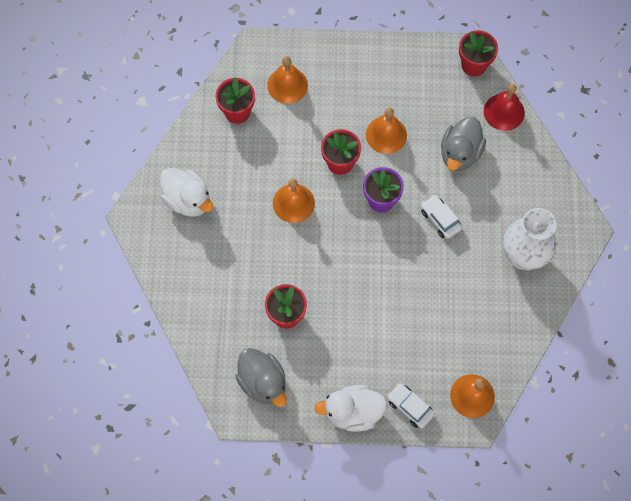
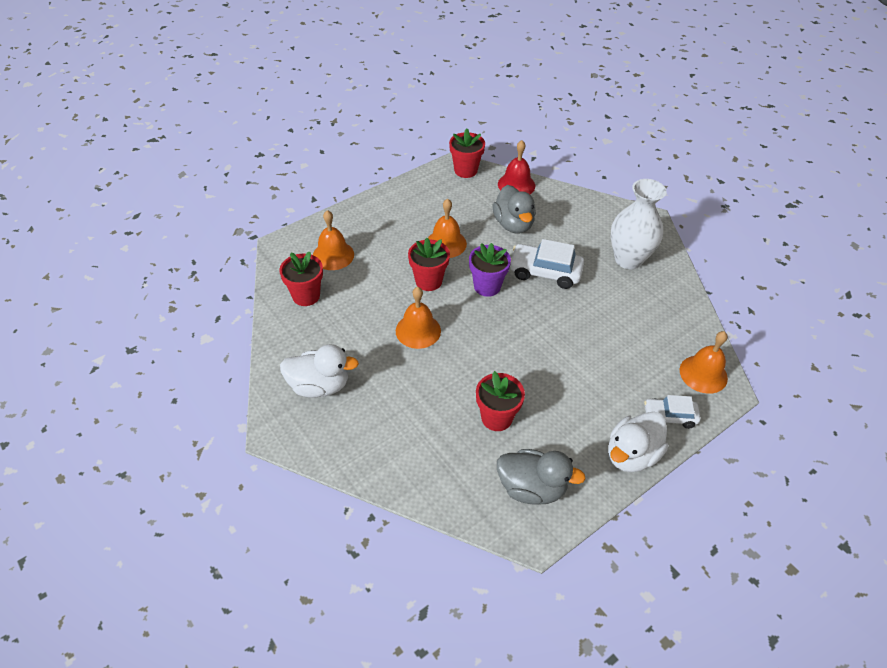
camera: 40 degrees left, 20 degrees down
white car [421,195,462,239] -> white car [510,239,584,289], size x1.58

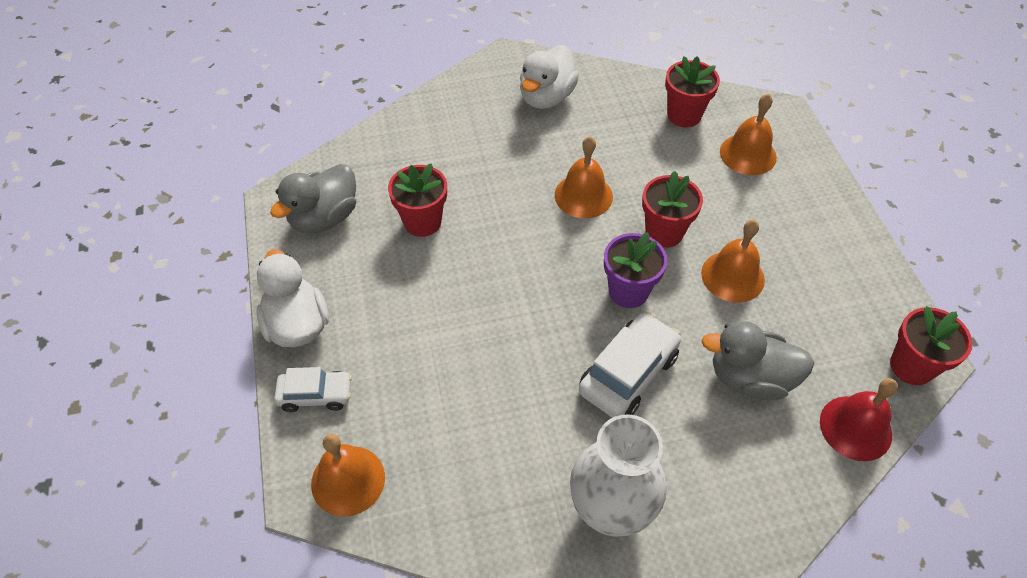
camera: 115 degrees right, 5 degrees up
white car [644,395,700,429] -> white car turned 60 degrees clockwise [274,367,352,412]

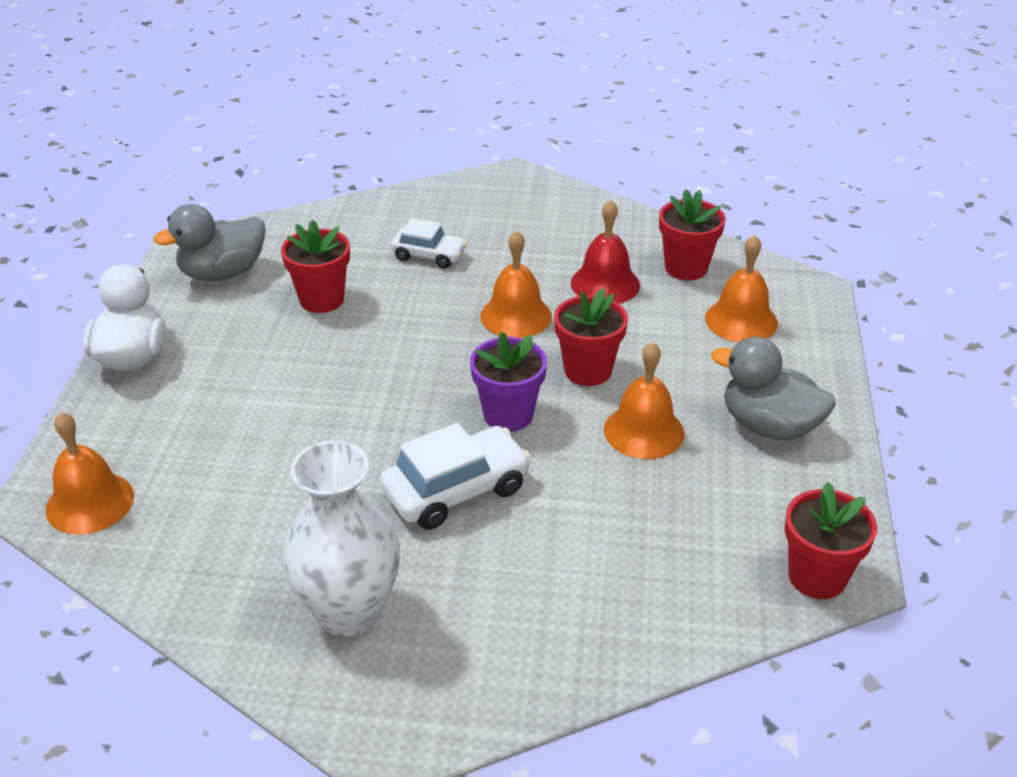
camera: 20 degrees right, 15 degrees down
white car [274,367,352,412] -> white car moved to [391,218,467,269]
white duck [520,45,579,109] -> none
grey duck [701,321,814,400] -> grey duck moved to [711,337,836,440]
red bell [820,378,898,461] -> red bell moved to [571,200,640,304]

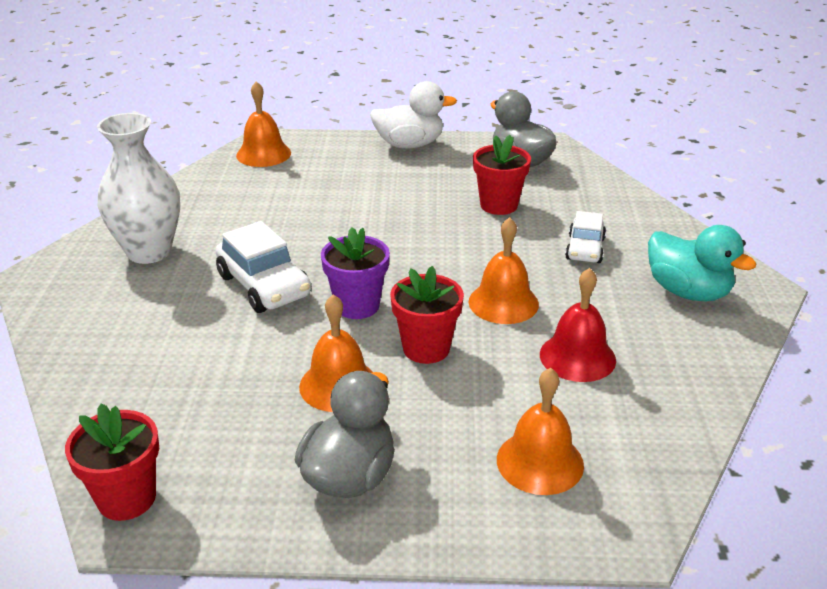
camera: 85 degrees right, 5 degrees down
red flower pot [659,189,725,280] -> none
none -> turquoise duck [648,225,757,301]

